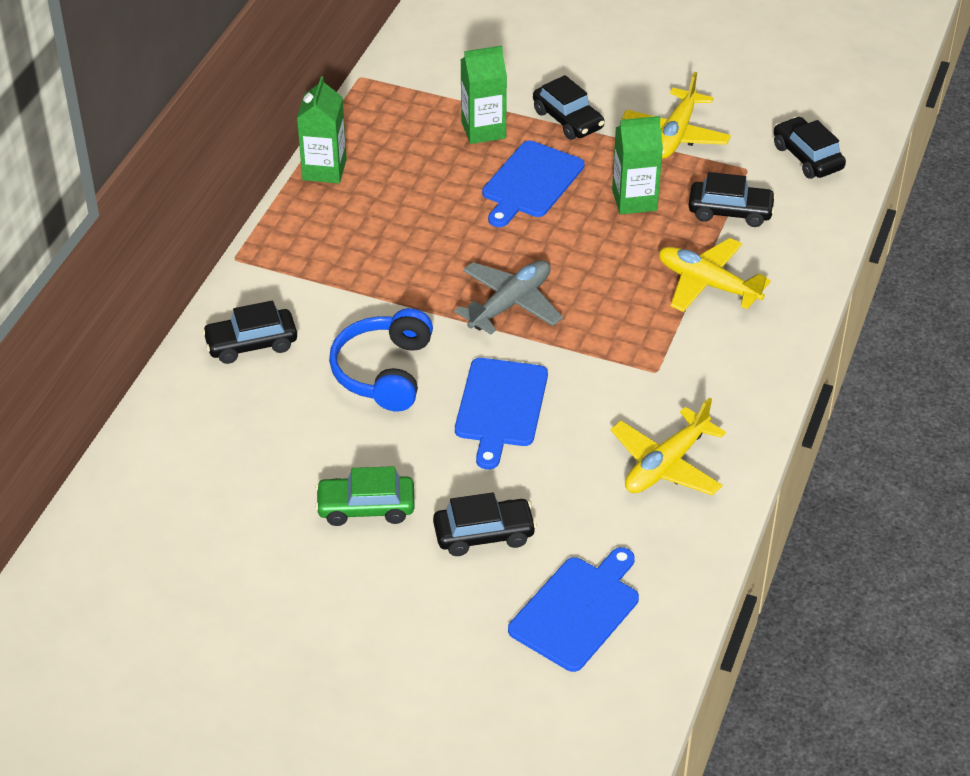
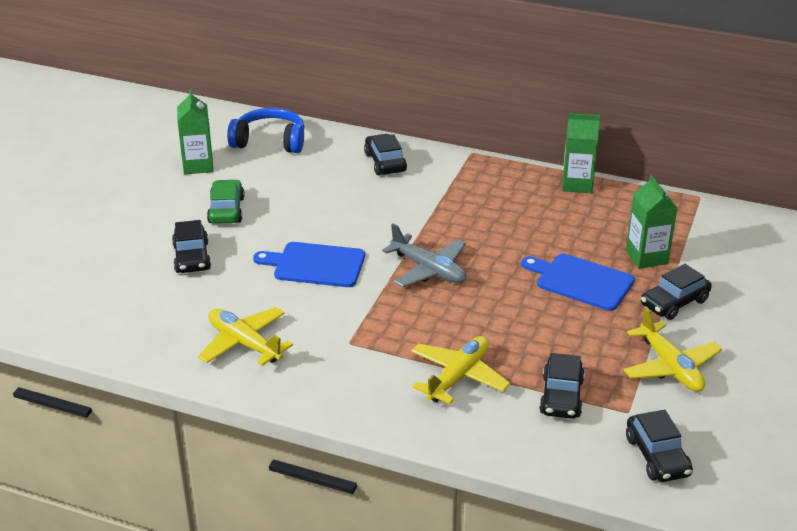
camera: 90 degrees right, 10 degrees down
blue headphones [329,308,433,411] -> blue headphones moved to [227,108,305,153]
blue cutting board [508,547,639,672] -> none
green carton [612,116,663,215] -> green carton moved to [177,90,213,174]
yellow plane [622,72,731,159] -> yellow plane turned 135 degrees counterclockwise [624,307,722,392]
black car [774,117,846,179] -> black car turned 105 degrees clockwise [626,410,693,482]

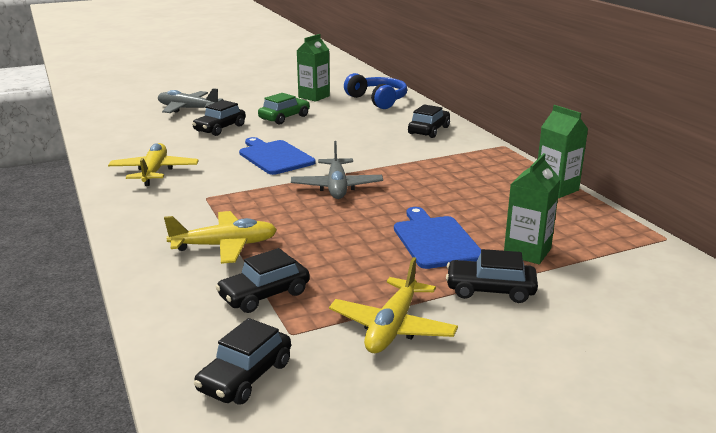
camera: 45 degrees right, 10 degrees down
none -> grey plane [158,88,223,113]

